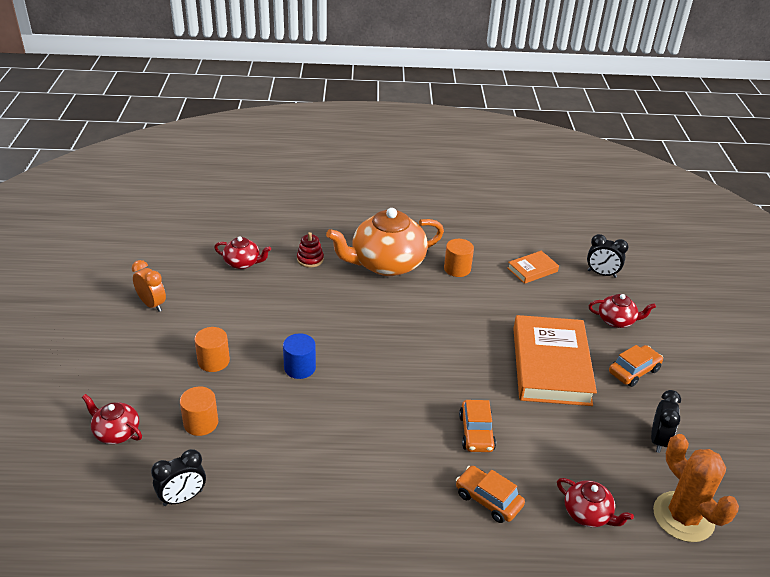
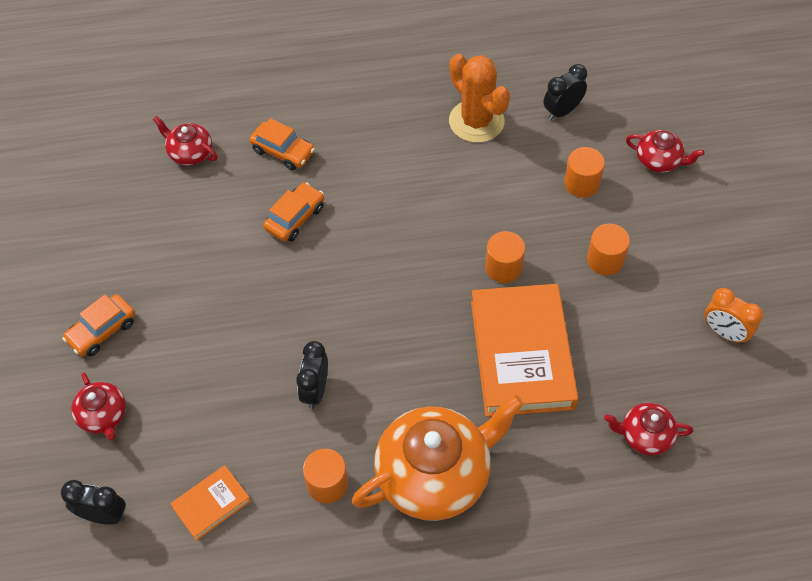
camera: 175 degrees right, 20 degrees up
blue cylinder [283,333,316,379] -> orange cylinder [485,231,525,283]
red stacking toy [297,232,324,268] -> none
orange car [459,400,496,452] -> orange car turned 45 degrees clockwise [263,182,324,242]
orange book [513,315,597,406] -> orange book moved to [471,284,578,417]
red teapot [589,294,656,328] -> red teapot turned 120 degrees counterclockwise [71,372,126,440]
black clock [651,390,681,453] -> black clock moved to [296,341,328,409]
orange cactus [653,434,739,542] -> orange cactus moved to [449,54,510,143]

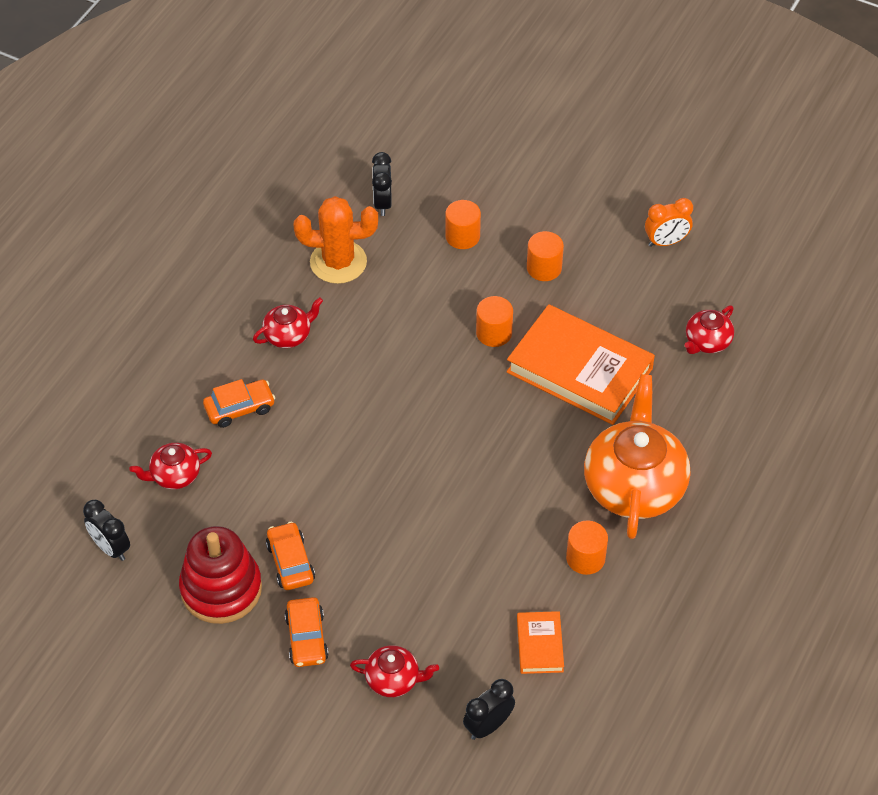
camera: 55 degrees left, 5 degrees down
orange car [263,182,324,242] -> orange car moved to [266,522,315,590]
black clock [296,341,328,409] -> black clock moved to [83,500,130,561]
red teapot [626,130,705,173] -> red teapot moved to [253,297,323,348]
none -> red stacking toy [179,526,262,624]

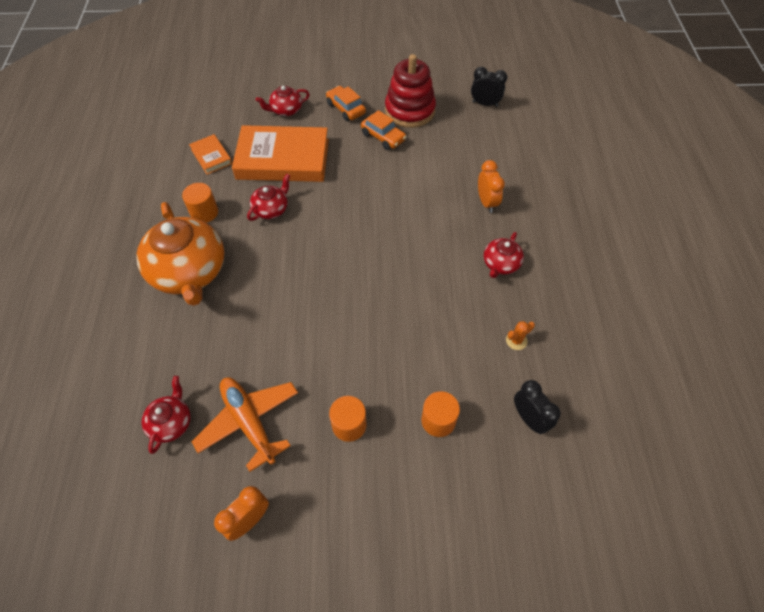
camera: 150 degrees right, 5 degrees up
red teapot [129,443,212,489] -> red teapot moved to [247,174,290,221]
orange car [203,379,275,428] -> orange clock [478,160,505,213]
orange cactus [294,196,378,284] -> orange cactus [506,321,535,350], size x0.42
black clock [463,679,515,740] -> none
orange cylinder [476,296,513,347] -> none
orange book [506,304,655,425] -> orange book moved to [232,125,329,182]
none -> orange plane [191,378,298,472]

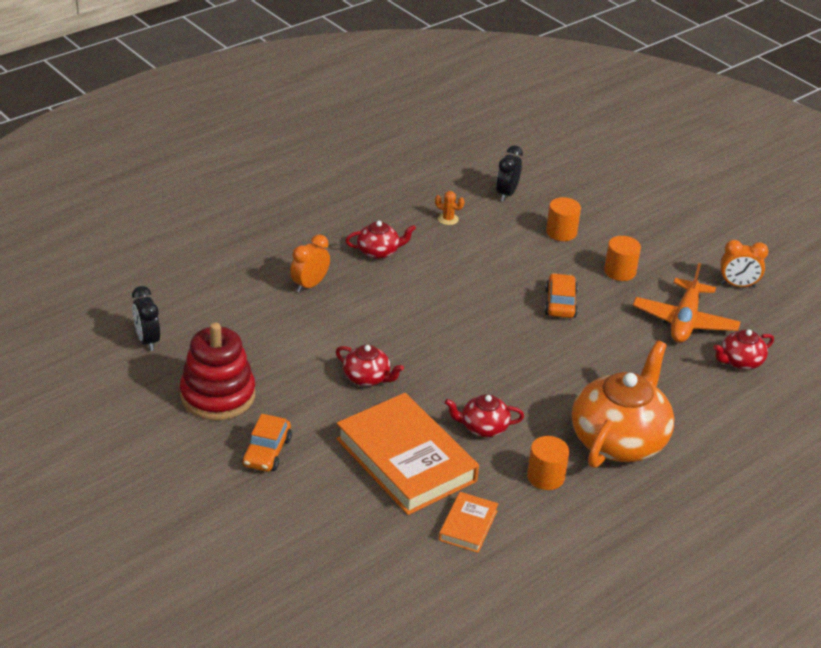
camera: 130 degrees left, 20 degrees down
red teapot [256,85,310,116] -> red teapot moved to [336,345,404,386]
orange car [361,110,406,150] -> orange car moved to [545,273,578,318]

